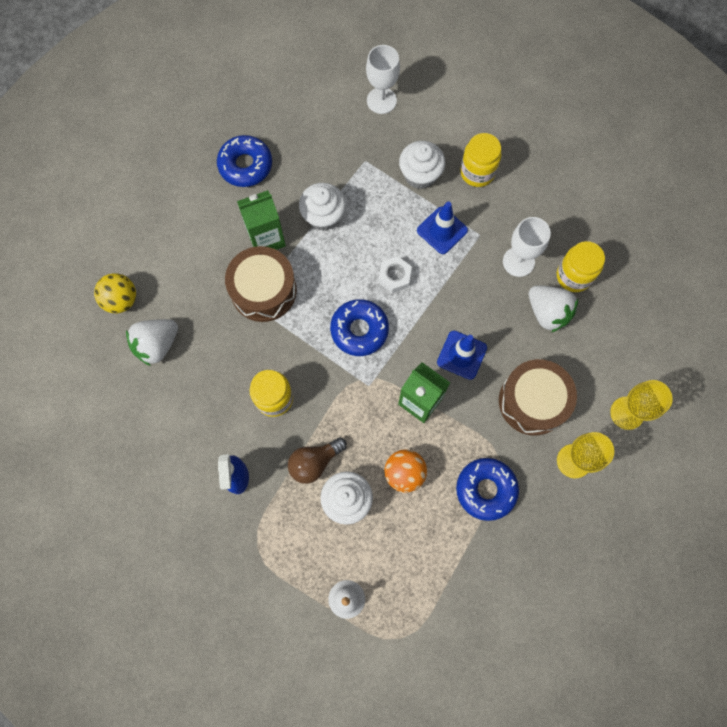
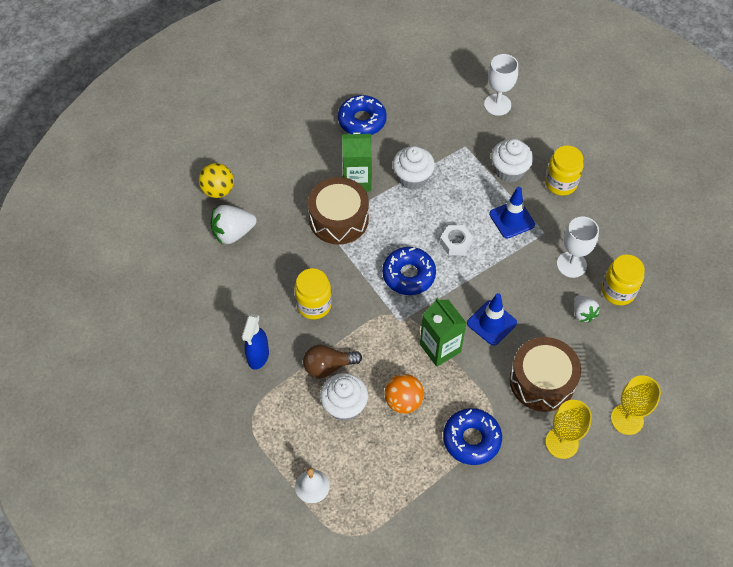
camera: 20 degrees right, 15 degrees down
white strawberry [529,286,578,332] -> white strawberry [574,295,600,322], size x0.62

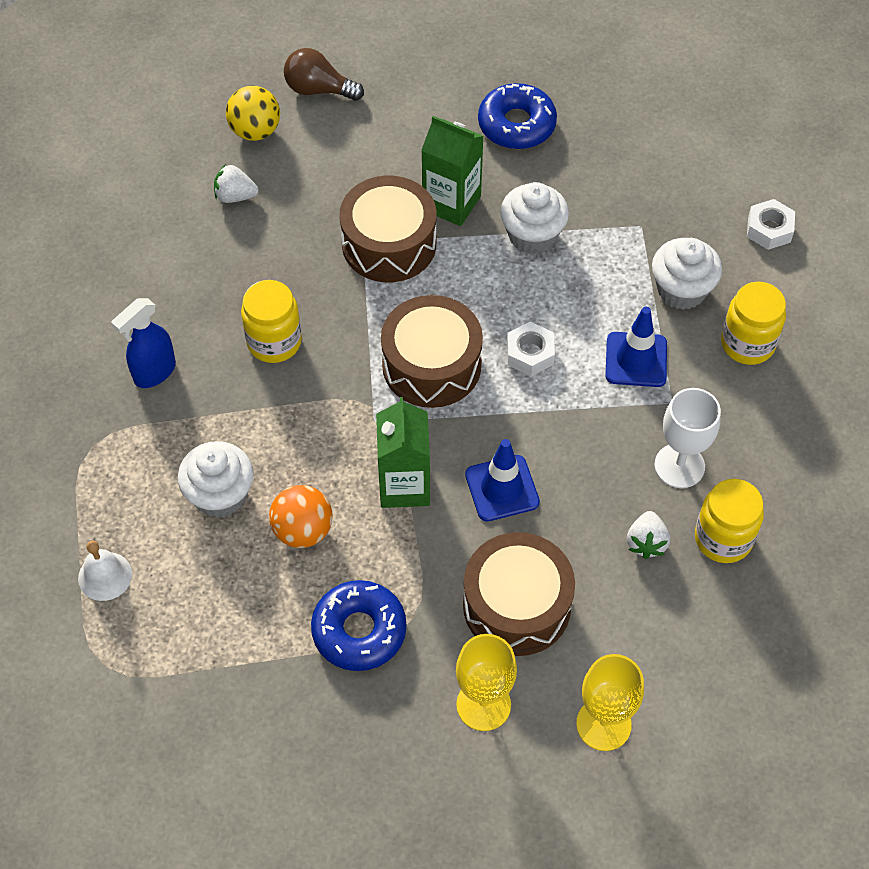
camera: 30 degrees right, 0 degrees up
white strawberry [211,205,257,244] -> white strawberry [214,165,259,203], size x0.62
brown light bulb [303,344,362,378] -> brown light bulb moved to [284,48,364,101]
blue donut [382,247,436,295] -> brown drum [381,295,483,408]
white goblet [484,54,518,116] -> none
none -> white nut [747,199,795,250]

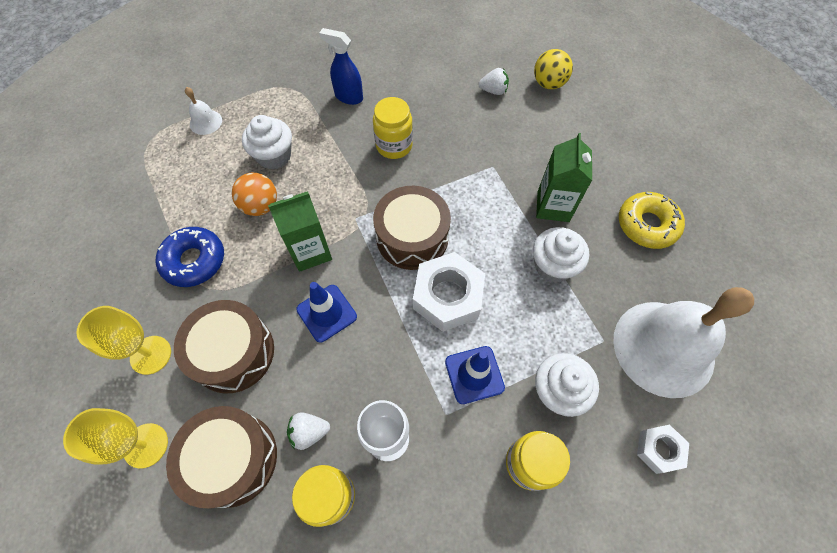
camera: 70 degrees right, 5 degrees up
white strawberry [214,165,259,203] -> white strawberry turned 105 degrees clockwise [478,68,509,95]
brown light bulb [284,48,364,101] -> none
brown drum [339,176,436,282] -> brown drum moved to [166,406,277,508]
blue donut [478,83,557,149] -> yellow donut [619,192,685,249]
white nut [507,322,555,376] -> white nut [413,252,485,332], size x1.82
none -> white bell [613,287,754,398]

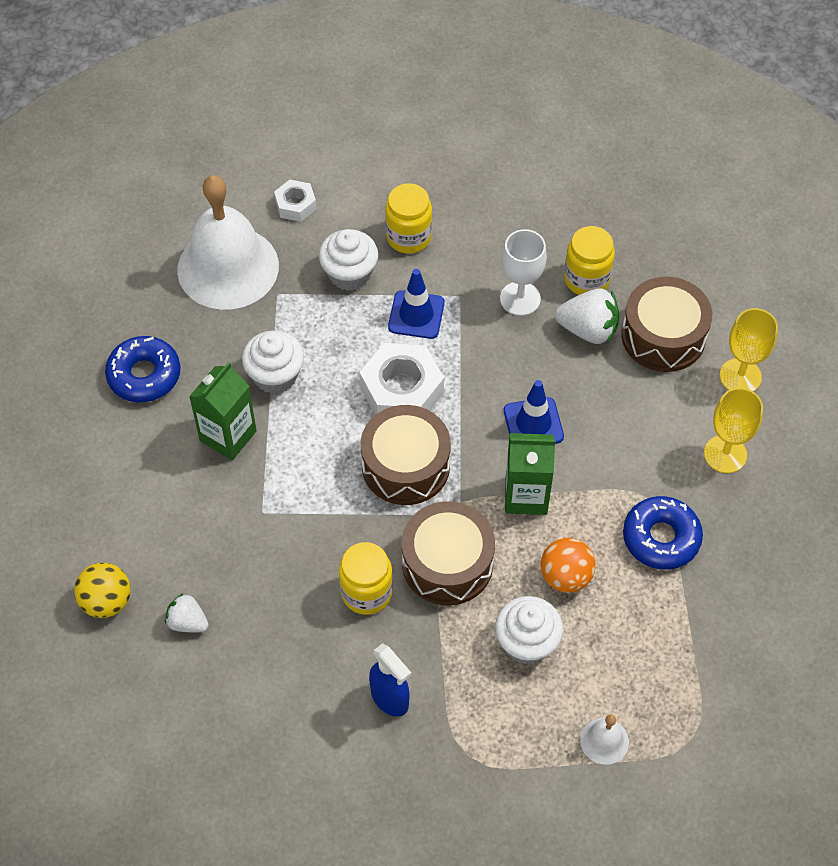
camera: 155 degrees left, 5 degrees down
brown drum [174,300,274,394] -> brown drum moved to [402,501,495,605]
white strawberry [287,412,330,450] -> white strawberry [555,288,619,344], size x1.61
yellow donut [619,192,685,249] -> blue donut [105,336,180,403]

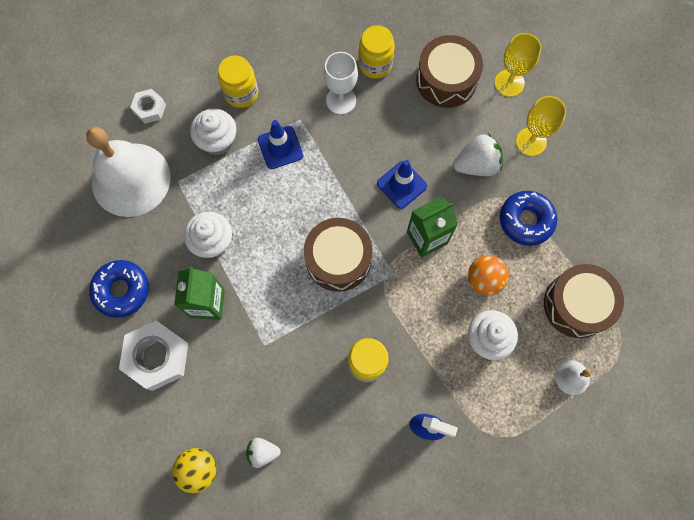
camera: 30 degrees left, 15 degrees up
white nut [359,343,444,415] -> white nut moved to [119,321,188,391]
brown drum [402,501,495,605] -> brown drum moved to [544,264,624,338]
white strawberry [555,288,619,344] -> white strawberry moved to [453,133,503,176]

